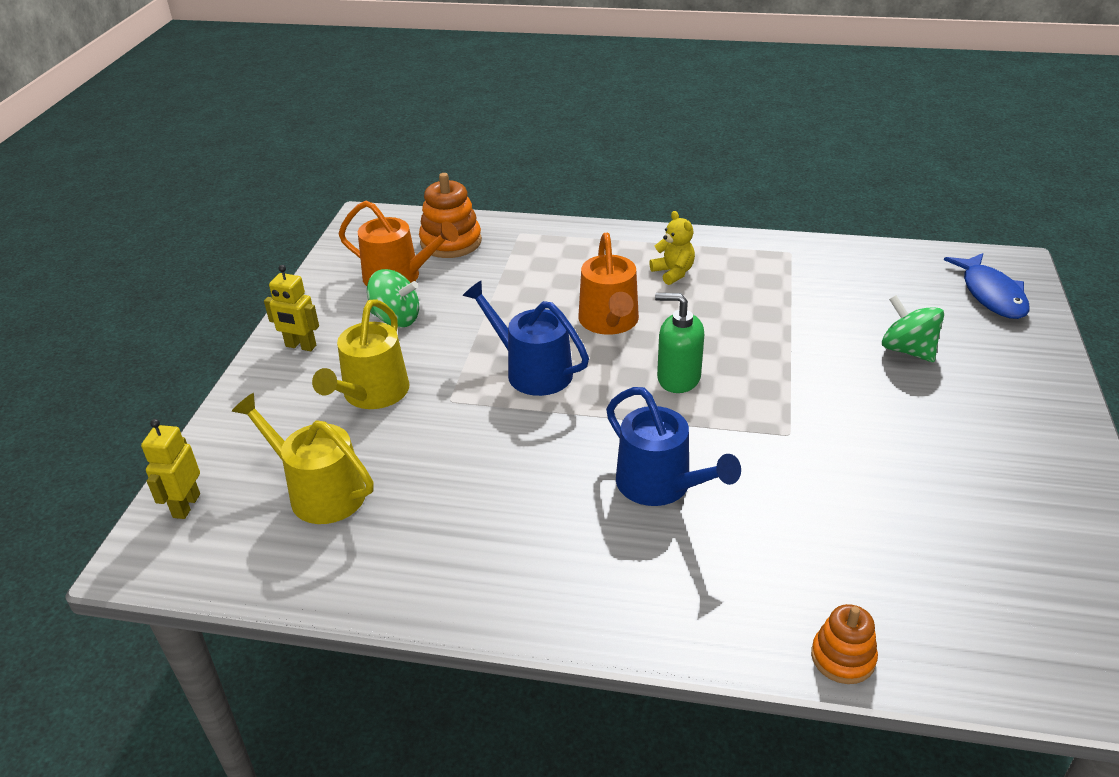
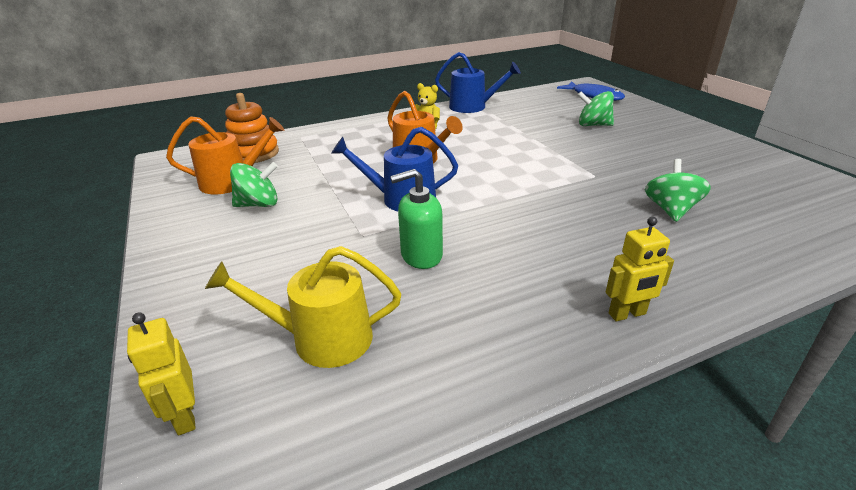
camera: 35 degrees left, 5 degrees down
yellow robot [264,265,319,351] -> yellow robot moved to [605,217,674,321]
yellow watering can [312,299,410,409] -> none
blue watering can [606,387,741,506] -> blue watering can moved to [435,52,521,113]
green soap dispenser [655,293,704,393] -> green soap dispenser moved to [390,169,443,269]
orange stacking toy [811,604,878,684] -> none
none -> green spinning top [645,159,711,222]

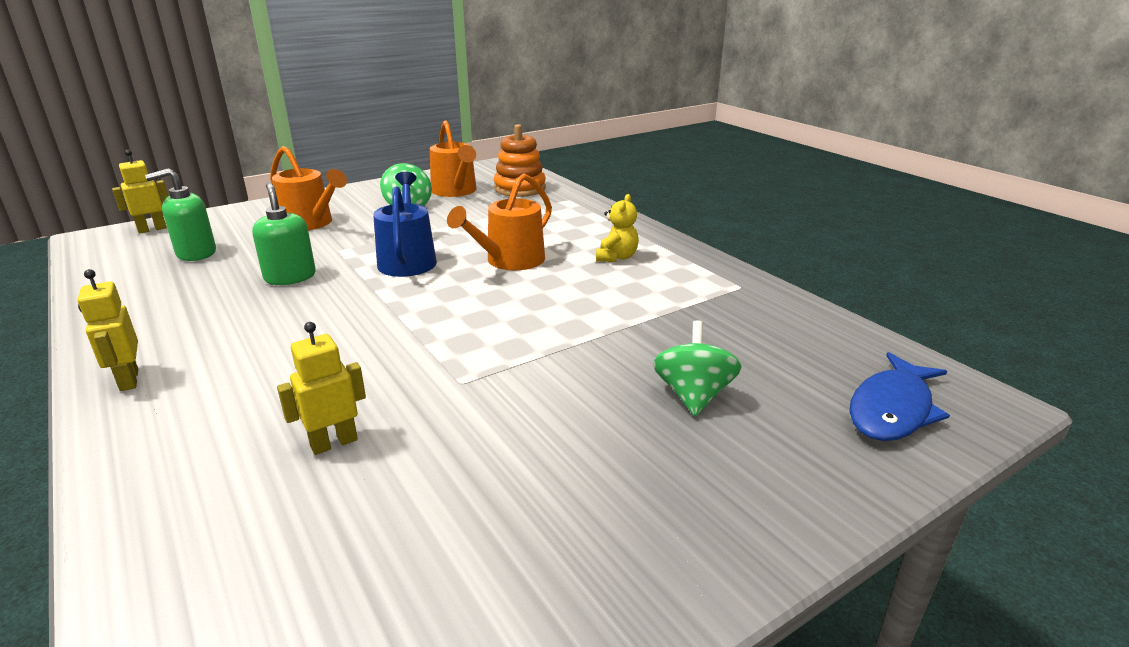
camera: 80 degrees right, 5 degrees down
yellow watering can [205,246,401,368] -> green soap dispenser [145,168,216,261]
blue watering can [435,52,521,113] -> none
green spinning top [645,159,711,222] -> yellow robot [277,322,366,455]
none -> orange watering can [270,146,347,231]

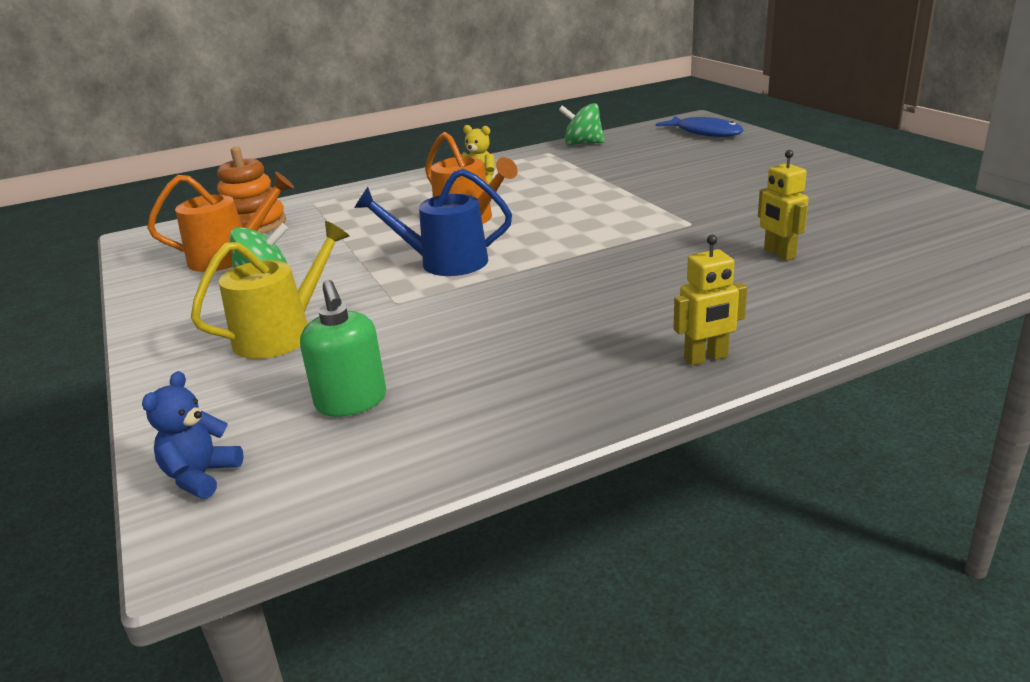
camera: 80 degrees left, 0 degrees up
yellow robot [112,150,168,234] -> blue teddy bear [142,371,243,499]
green soap dispenser [252,183,316,285] -> none
orange watering can [270,146,347,231] -> yellow watering can [191,221,349,359]
green spinning top [653,320,741,416] -> green spinning top moved to [559,103,605,145]

